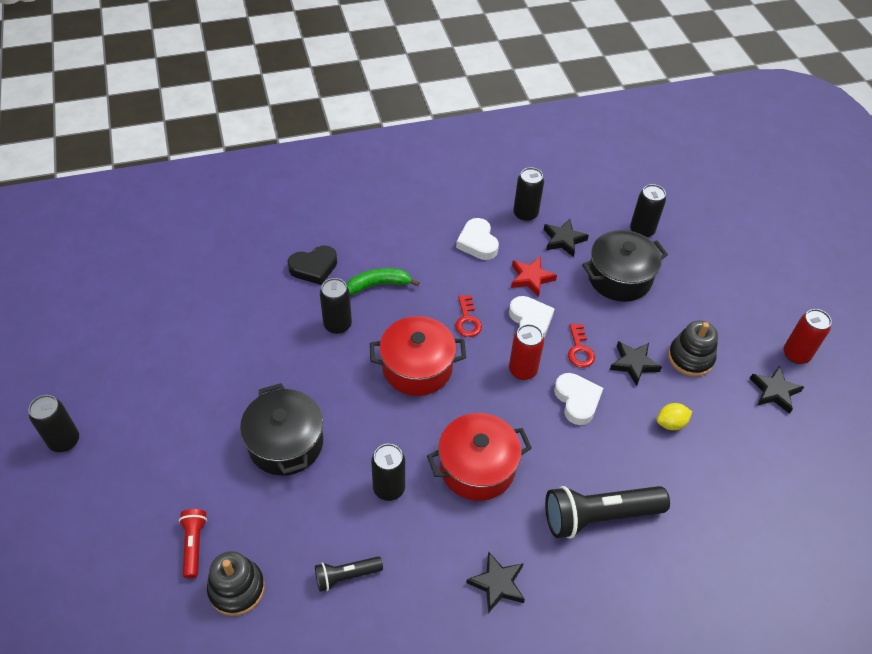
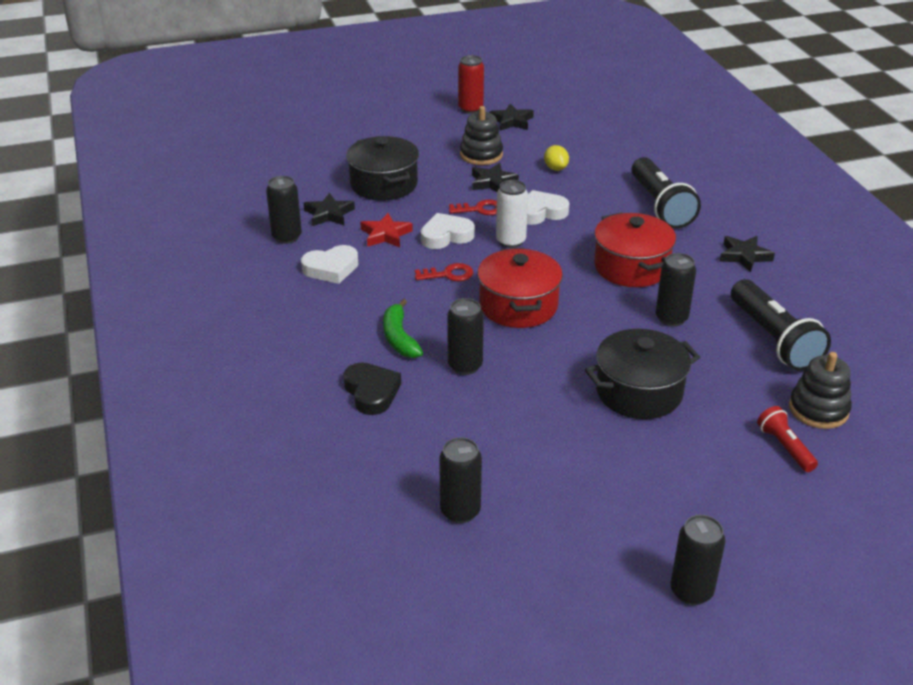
camera: 90 degrees left, 15 degrees down
red flashlight [179,509,207,579] -> red flashlight turned 75 degrees clockwise [757,406,818,472]
black flashlight [315,556,383,592] -> black flashlight [731,279,831,371], size x1.91
red can [509,324,544,380] -> white can [496,180,528,248]
black can [630,184,666,238] -> black can moved to [439,437,482,523]

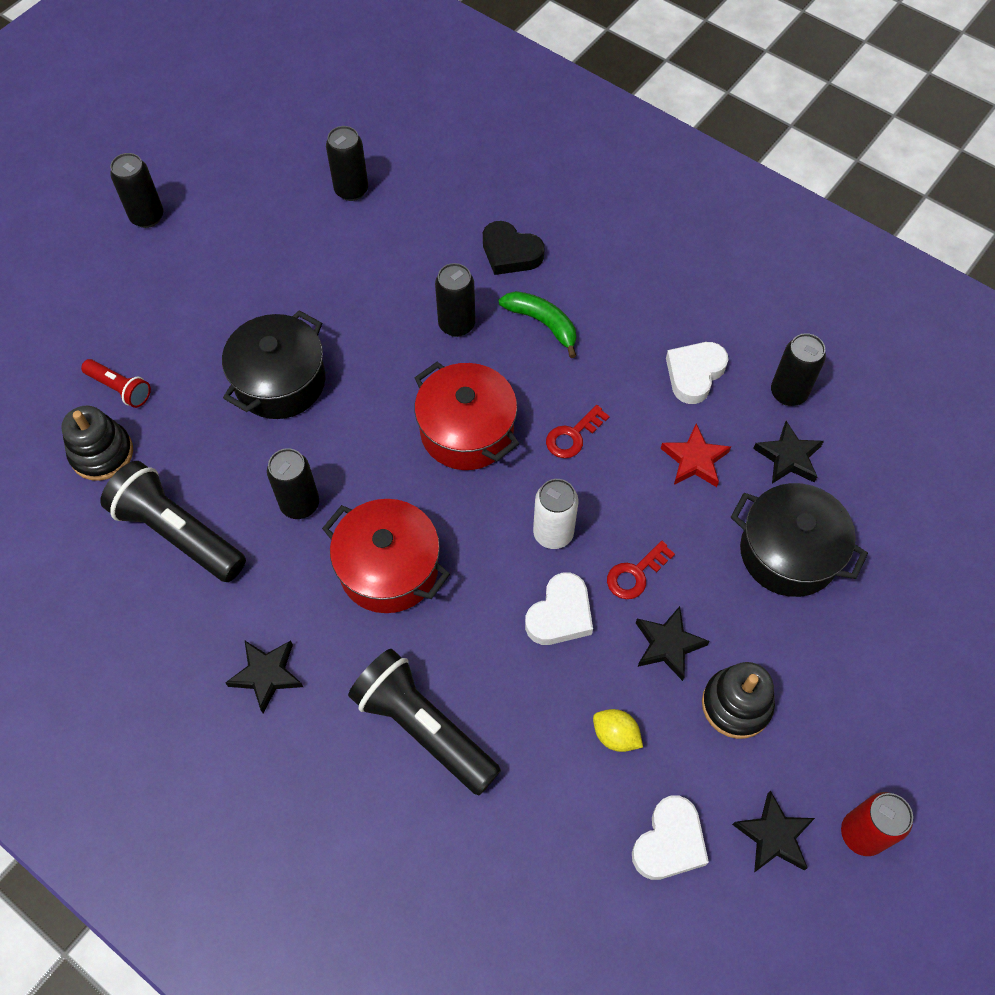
camera: 145 degrees right, 25 degrees up
white heart [421,213,475,249] -> white heart moved to [632,796,709,880]

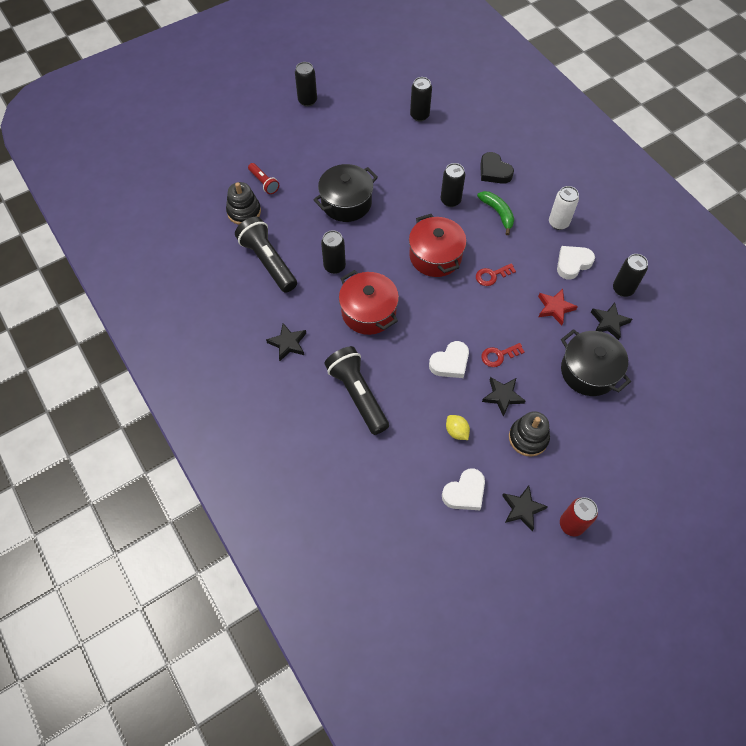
camera: 20 degrees right, 0 degrees up
white can [533,479,578,549] -> white can moved to [549,186,579,230]

